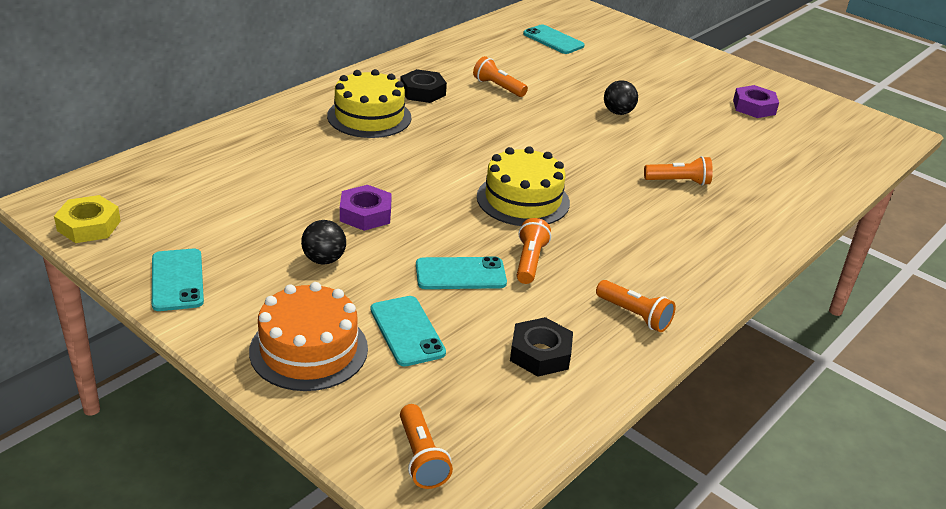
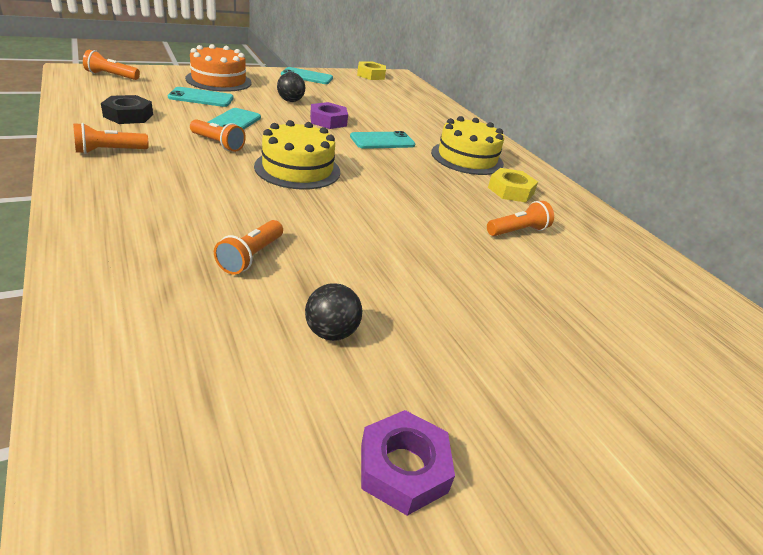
camera: 110 degrees right, 0 degrees up
black nut [400,69,447,103] -> yellow nut [488,168,538,202]
turquoise phone [523,24,585,54] -> turquoise phone moved to [350,131,415,149]
black ball [604,80,638,115] -> black ball moved to [305,283,363,341]

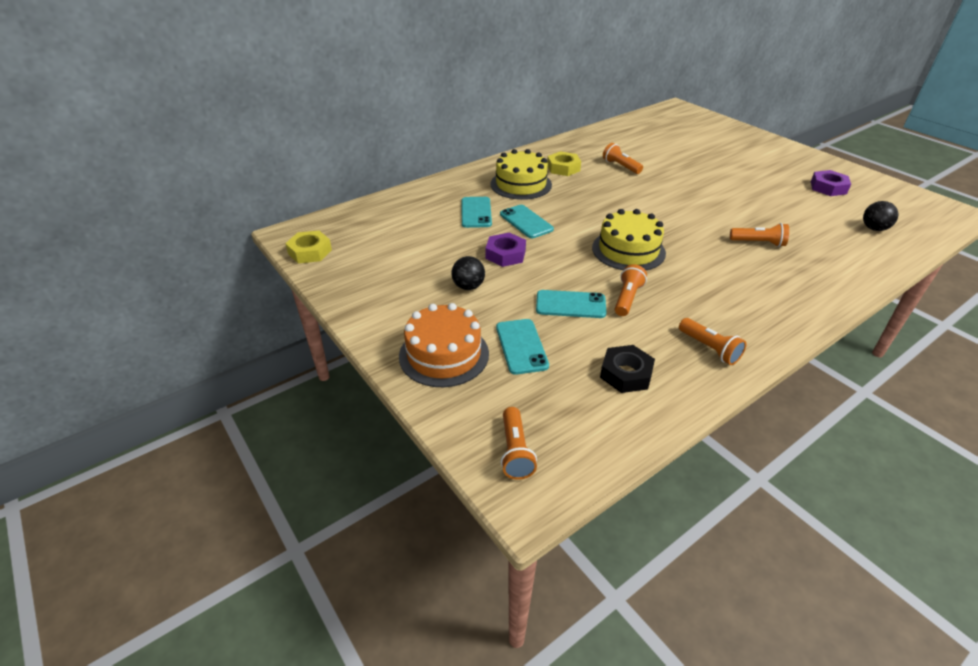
camera: 95 degrees left, 5 degrees up
turquoise phone [281,67,333,84] -> turquoise phone moved to [462,197,492,228]
black ball [305,283,363,341] -> black ball moved to [863,201,899,231]

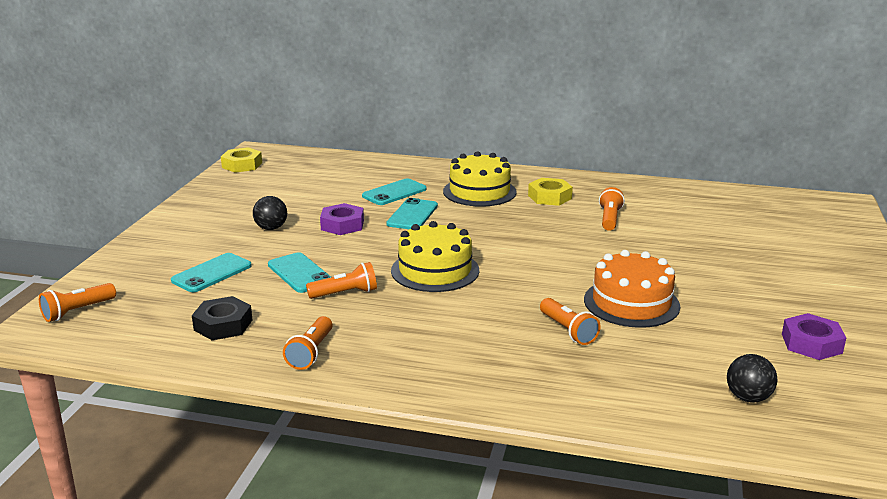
camera: 50 degrees right, 15 degrees down
orange cake [399,303,489,387] -> orange cake moved to [584,250,680,328]

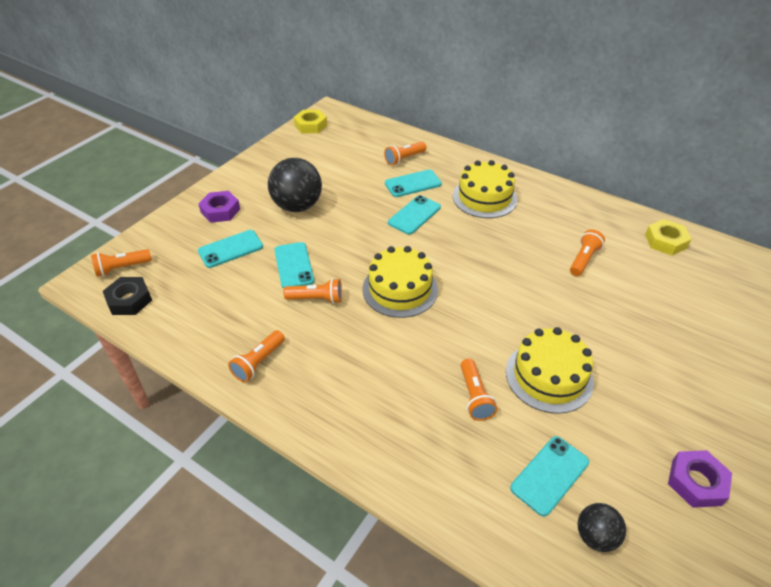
camera: 20 degrees right, 20 degrees up
black nut [192,296,253,340] -> black nut moved to [103,277,152,315]
black ball [253,196,287,230] -> black ball [268,158,322,212], size x1.88
purple nut [320,203,364,235] -> purple nut moved to [198,191,240,223]
yellow nut [528,178,573,206] -> yellow nut moved to [645,219,691,255]
orange cake [584,250,680,328] -> yellow cake [506,327,594,414]
none -> orange flashlight [384,142,427,166]
none -> turquoise phone [510,436,589,517]

